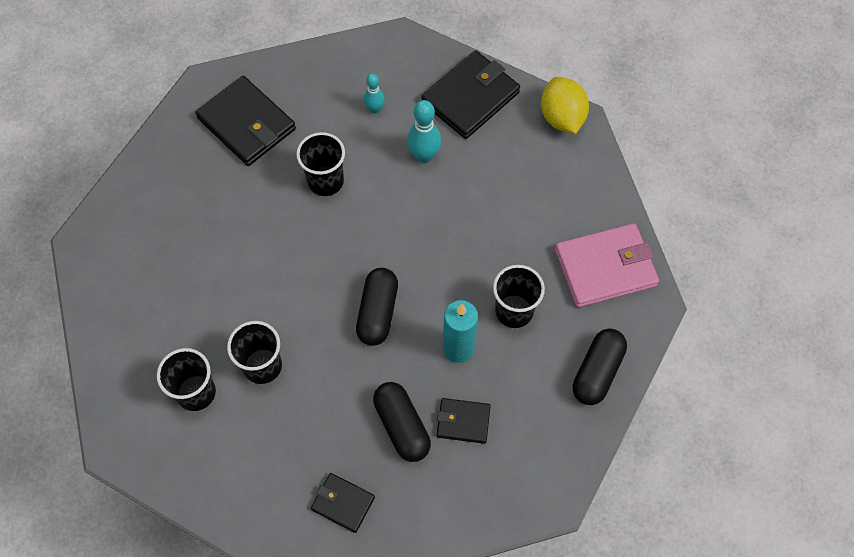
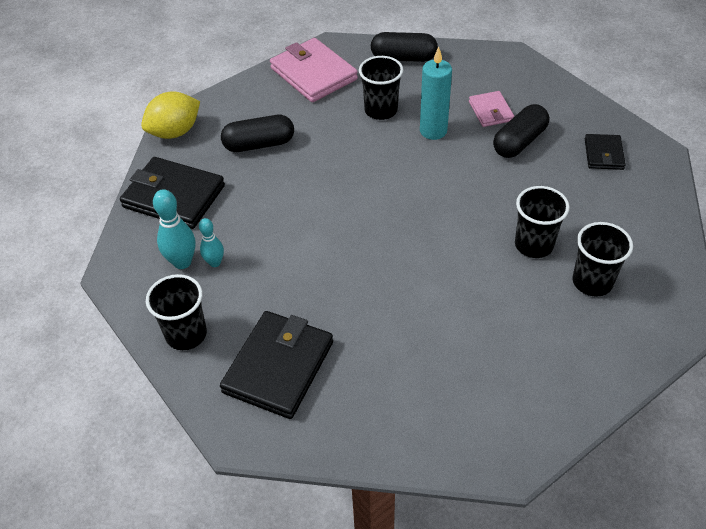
camera: 110 degrees left, 15 degrees down
black cup [296,132,345,196] -> black cup moved to [146,274,207,350]
black capsule [356,268,398,346] -> black capsule moved to [221,115,294,152]
turquoise bowling pin [407,100,441,163] -> turquoise bowling pin moved to [153,189,195,269]
black wallet [437,398,491,444] -> pink wallet [469,91,514,127]

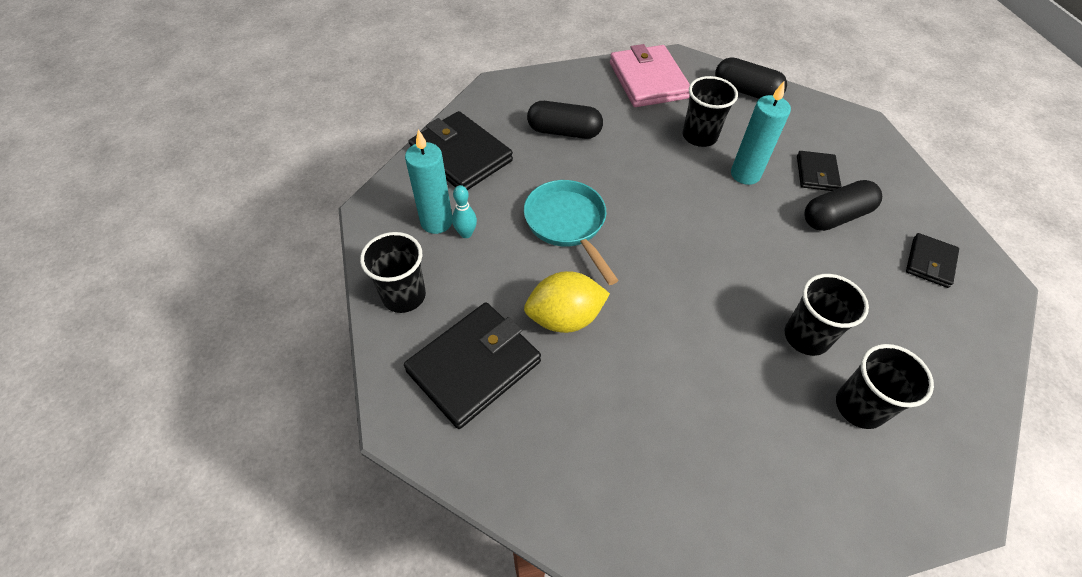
camera: 20 degrees right, 5 degrees up
yellow lemon [141,91,200,139] -> yellow lemon moved to [524,271,610,333]
turquoise bowling pin [153,189,195,269] -> turquoise candle [405,129,452,234]
pink wallet [469,91,514,127] -> black wallet [797,151,841,191]
none -> turquoise pan [524,180,619,285]

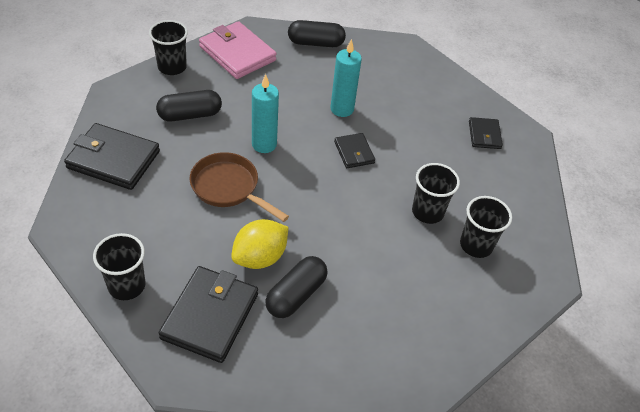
camera: 30 degrees left, 5 degrees down
turquoise candle [405,129,452,234] -> turquoise candle moved to [252,74,279,153]
turquoise bowling pin [452,185,477,238] -> none
turquoise pan [524,180,619,285] -> brown pan [190,152,289,222]
black cup [683,76,738,147] -> black cup moved to [149,20,188,75]
black wallet [797,151,841,191] -> black wallet moved to [334,133,375,168]
black capsule [804,180,882,231] -> black capsule moved to [265,256,327,318]

